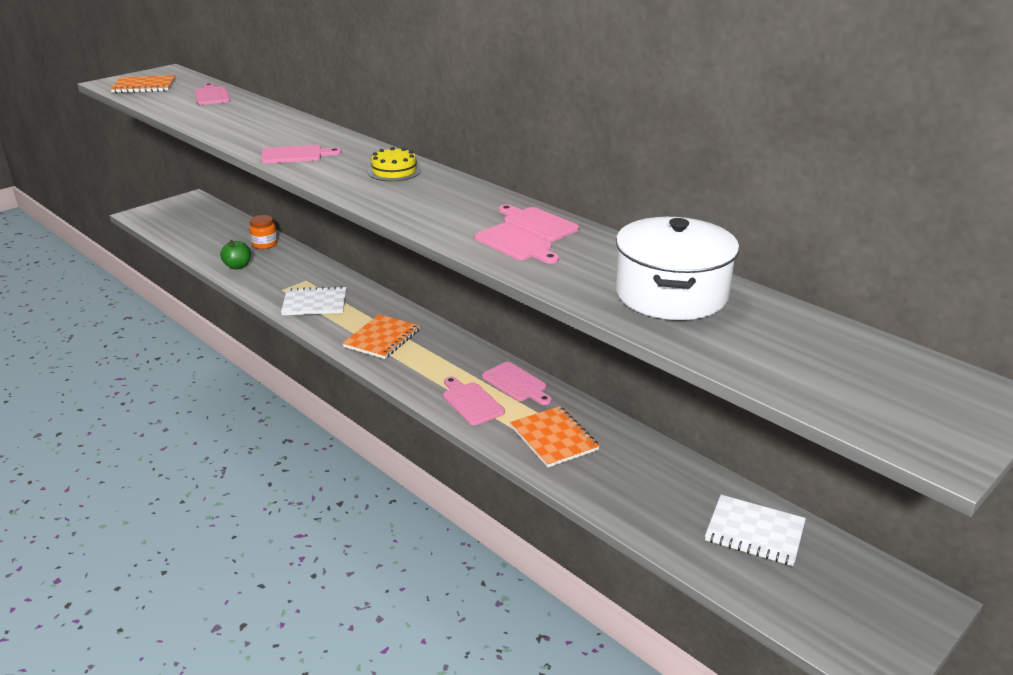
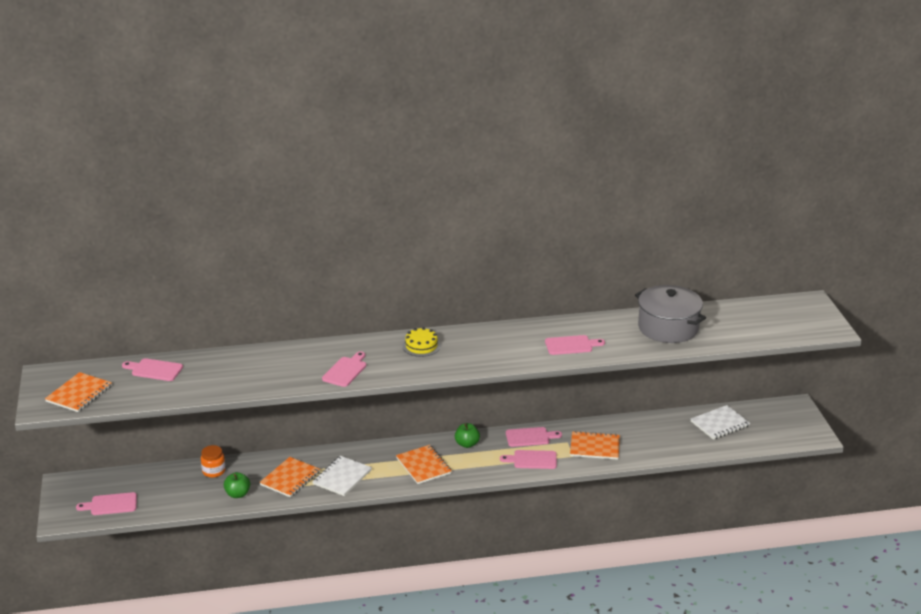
camera: 55 degrees left, 0 degrees up
pink cutting board [499,204,579,241] -> pink cutting board moved to [76,492,137,515]
white pot [616,217,739,320] -> grey pot [635,285,706,343]
none -> orange notebook [259,457,320,497]
none -> green apple [455,423,480,448]

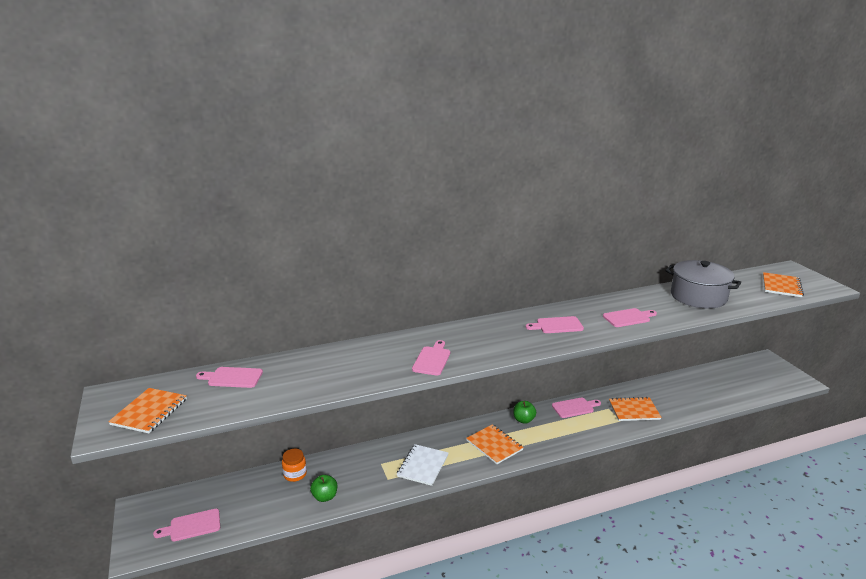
camera: 10 degrees left, 5 degrees down
orange notebook [259,457,320,497] -> orange notebook moved to [763,272,804,297]
yellow cake [403,327,441,357] -> none
pink cutting board [500,450,557,469] -> pink cutting board moved to [526,316,584,333]
white notebook [691,405,750,440] -> none

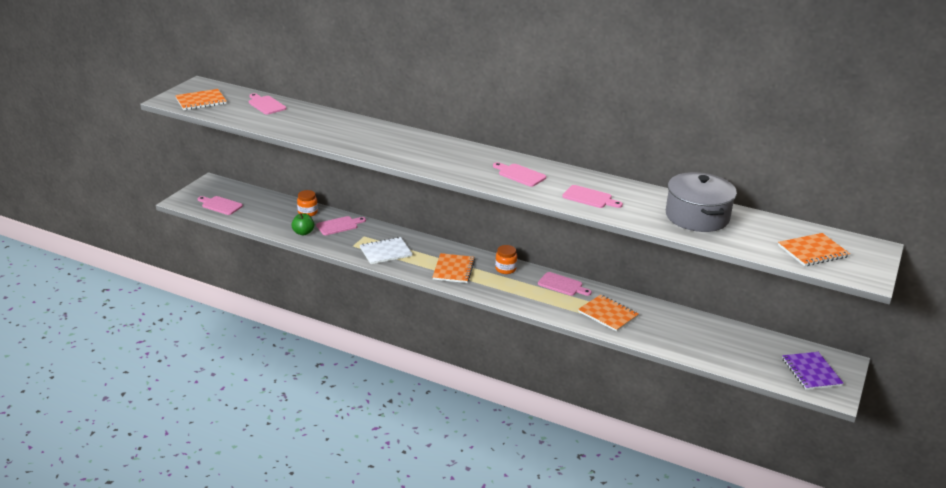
camera: 45 degrees right, 5 degrees up
pink cutting board [412,340,450,375] -> pink cutting board moved to [316,216,366,235]
green apple [513,401,536,424] -> orange jar [495,245,517,274]
none -> purple notebook [782,352,844,390]

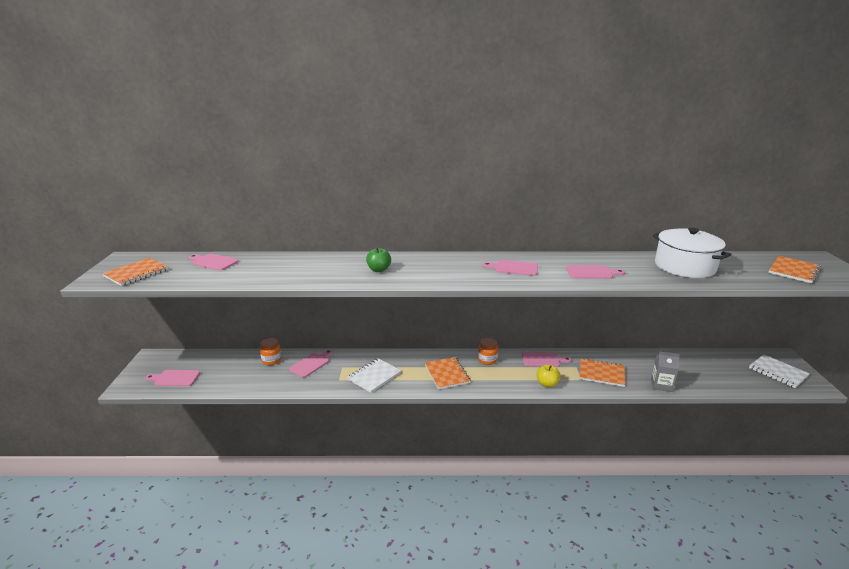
camera: 25 degrees left, 5 degrees down
green apple [291,213,315,235] -> green apple moved to [366,247,391,272]
grey pot [666,172,737,232] -> white pot [653,228,731,278]
purple notebook [782,352,844,390] -> white notebook [749,354,810,388]
none -> yellow apple [537,364,561,388]
none -> grey carton [651,351,680,392]

